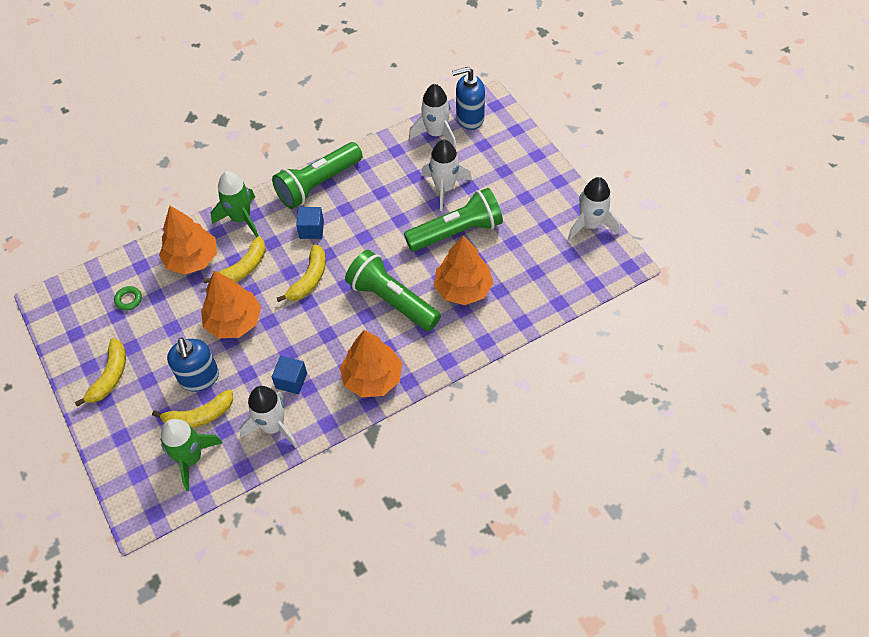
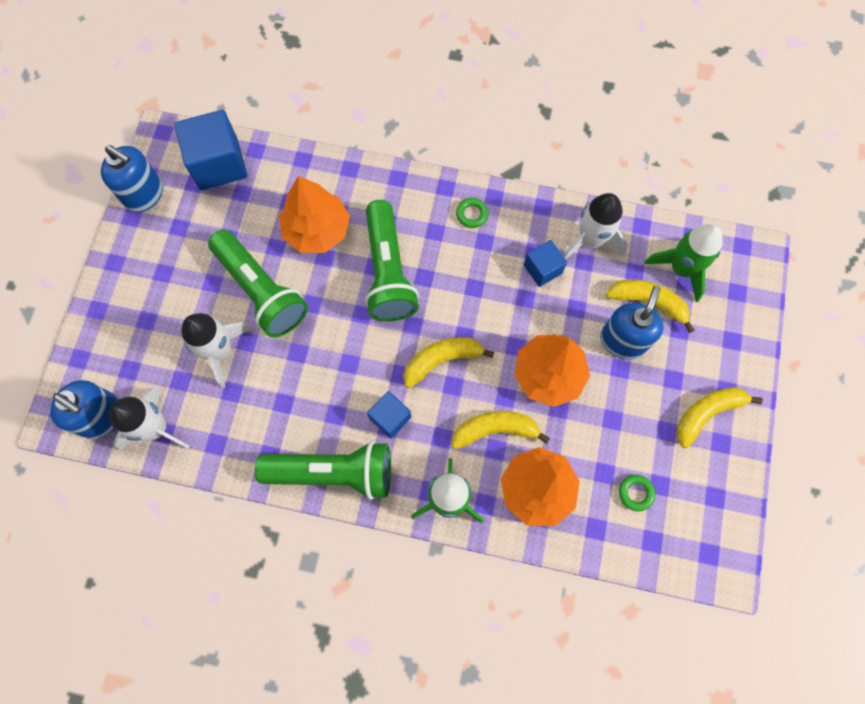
camera: 140 degrees left, 15 degrees up
orange tree [340,330,402,398] -> green ring [456,198,489,228]
green flashlight [404,188,503,251] -> green flashlight turned 150 degrees counterclockwise [208,230,308,337]
white rocket [567,177,620,241] -> blue soap dispenser [101,145,163,213]
none -> blue cube [174,110,247,190]

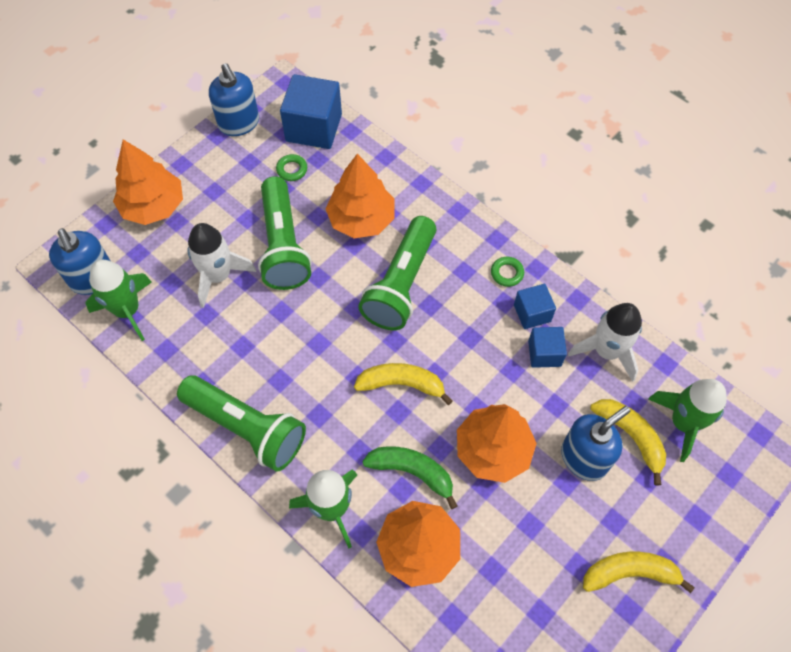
camera: 30 degrees right, 10 degrees down
white rocket [109,388,190,450] -> green rocket [85,260,152,341]
blue cube [367,391,411,439] -> blue cube moved to [514,284,556,329]
yellow banana [451,411,550,449] -> green banana [362,446,457,509]
green ring [619,475,655,511] -> green ring moved to [276,154,307,181]
none -> orange tree [113,140,183,225]

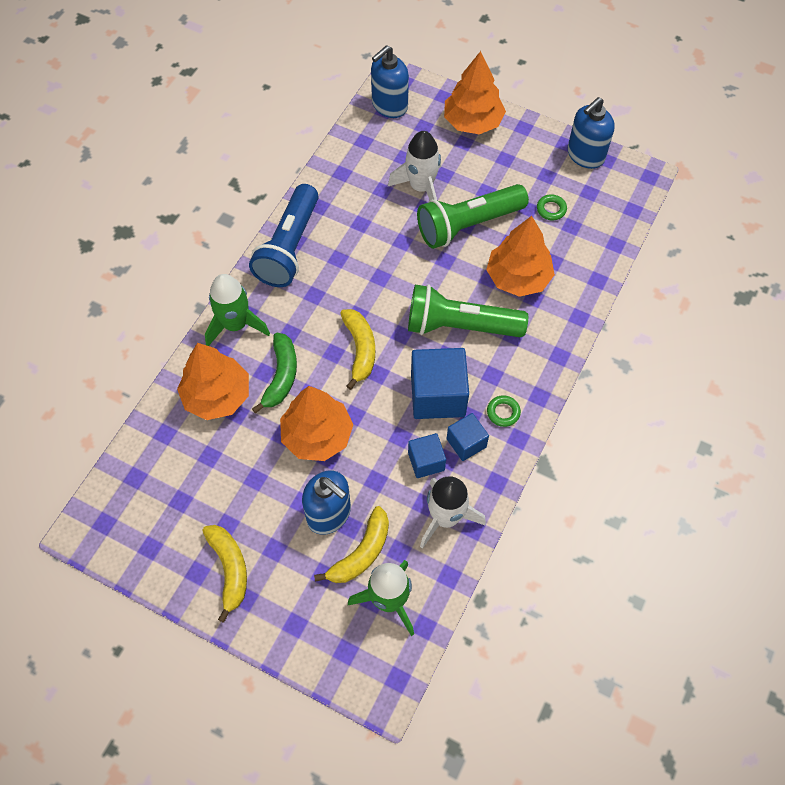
camera: 75 degrees right, 0 degrees up
green rocket [85,260,152,341] -> none
green flashlight [177,375,306,472] -> blue flashlight [249,184,319,287]
blue cube [280,74,342,149] -> blue cube moved to [411,348,469,419]

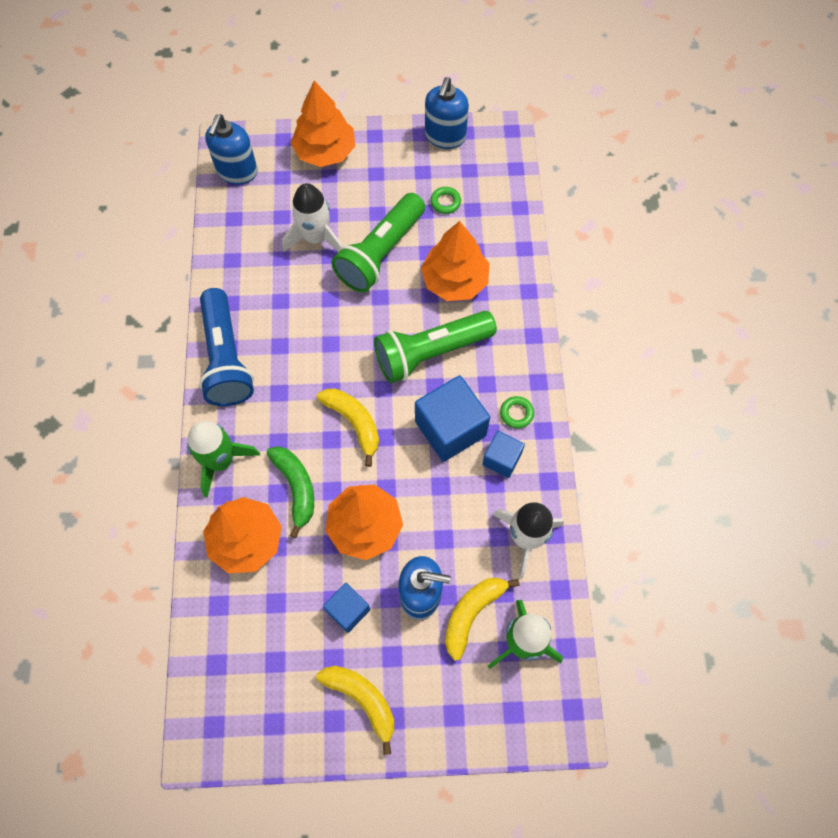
camera: 30 degrees left, 5 degrees up
yellow banana [314,506,389,583] -> yellow banana turned 150 degrees counterclockwise [445,578,520,661]
blue cube [408,433,446,478] -> blue cube moved to [323,583,370,633]

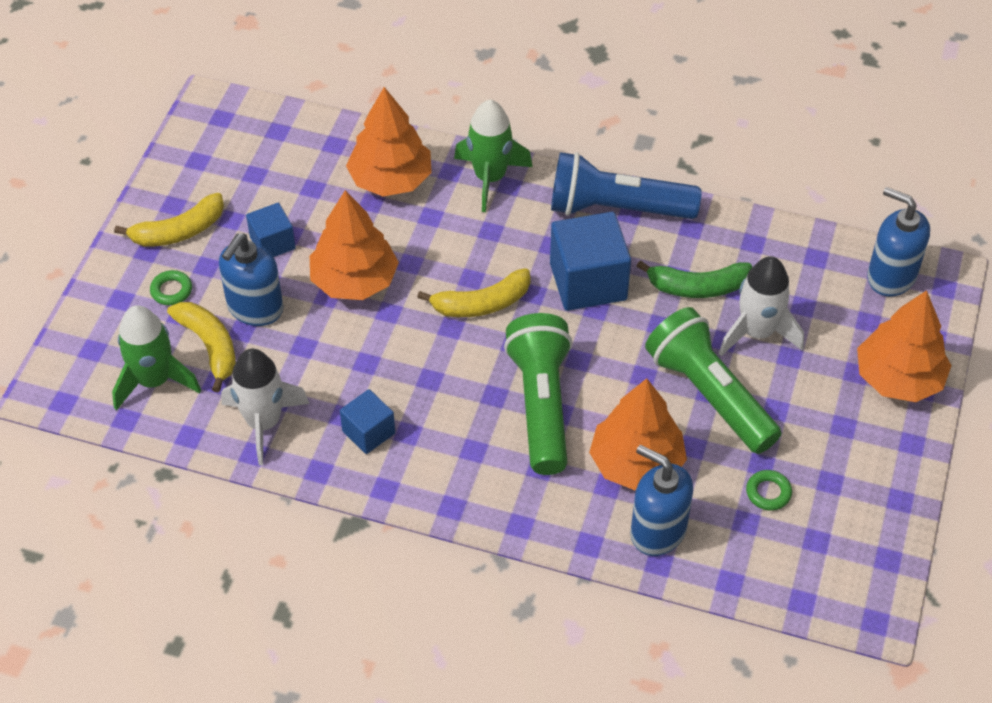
camera: 110 degrees right, 15 degrees down
green banana [267,446,314,538] -> green banana moved to [637,260,752,298]
blue cube [415,375,490,462] -> blue cube moved to [550,212,631,311]
blue soap dispenser [425,77,469,149] -> blue soap dispenser moved to [630,445,693,556]
green ring [500,396,534,428] -> green ring moved to [150,270,192,305]

